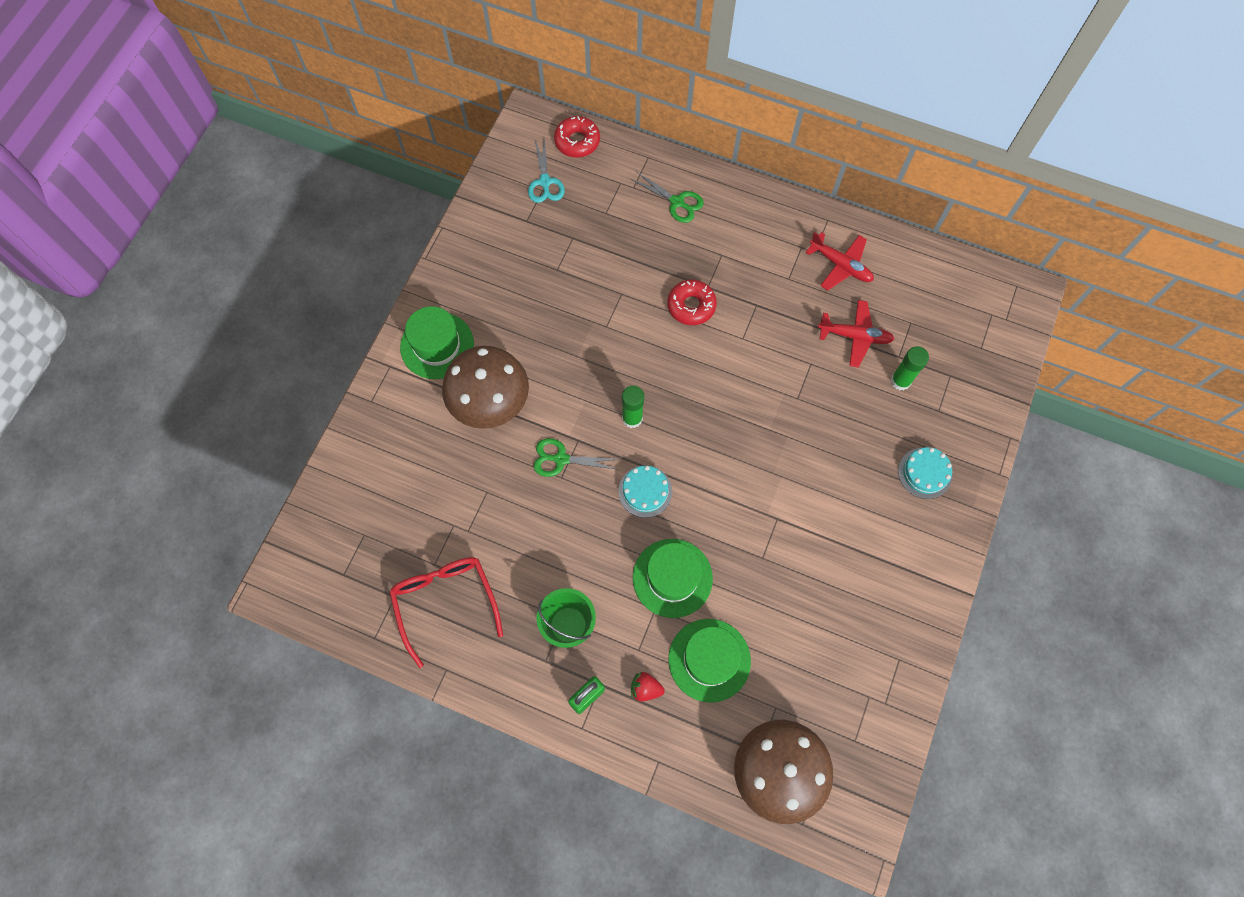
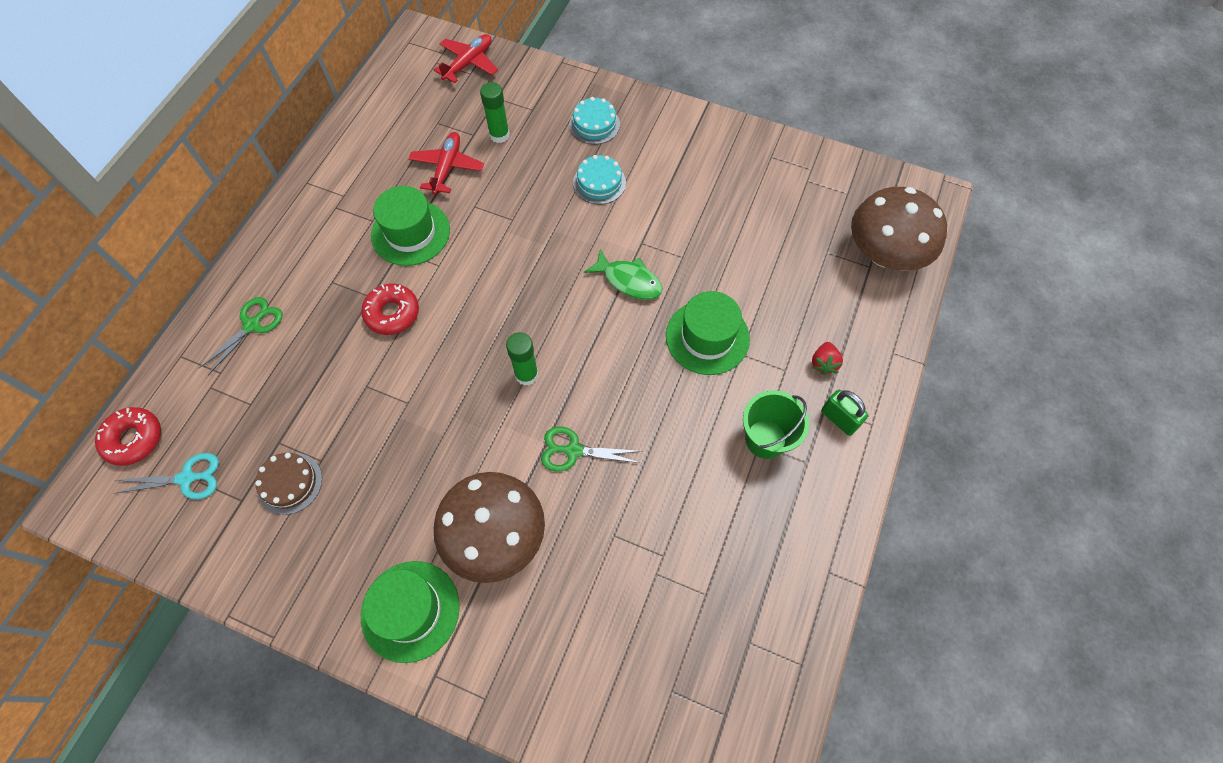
camera: 90 degrees left, 5 degrees down
red glasses [389,557,503,668] -> none
green scissors [533,438,620,477] -> green scissors turned 90 degrees clockwise [541,427,641,472]
turquoise cake [618,465,672,518] -> turquoise cake moved to [573,155,626,205]
green hat [668,619,751,703] -> green hat moved to [371,186,450,266]
red plane [805,232,874,290] -> red plane moved to [434,34,498,83]
none -> brown cake [255,453,322,515]
none -> green fish [584,249,662,300]

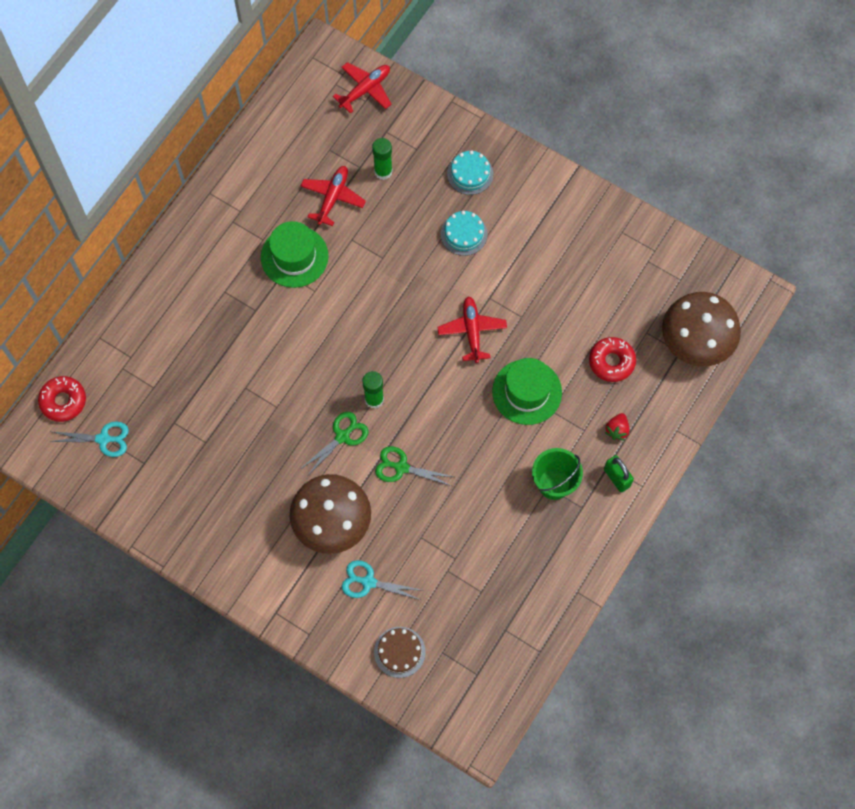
camera: 10 degrees right, 5 degrees up
green scissors [199,297,282,375] -> green scissors moved to [302,412,368,475]
brown cake [255,453,322,515] -> brown cake moved to [374,627,426,678]
red donut [361,284,419,335] -> red donut moved to [589,337,636,382]
green hat [361,561,460,663] -> none
green fish [584,249,662,300] -> red plane [437,296,507,363]
none -> turquoise scissors [342,560,421,600]

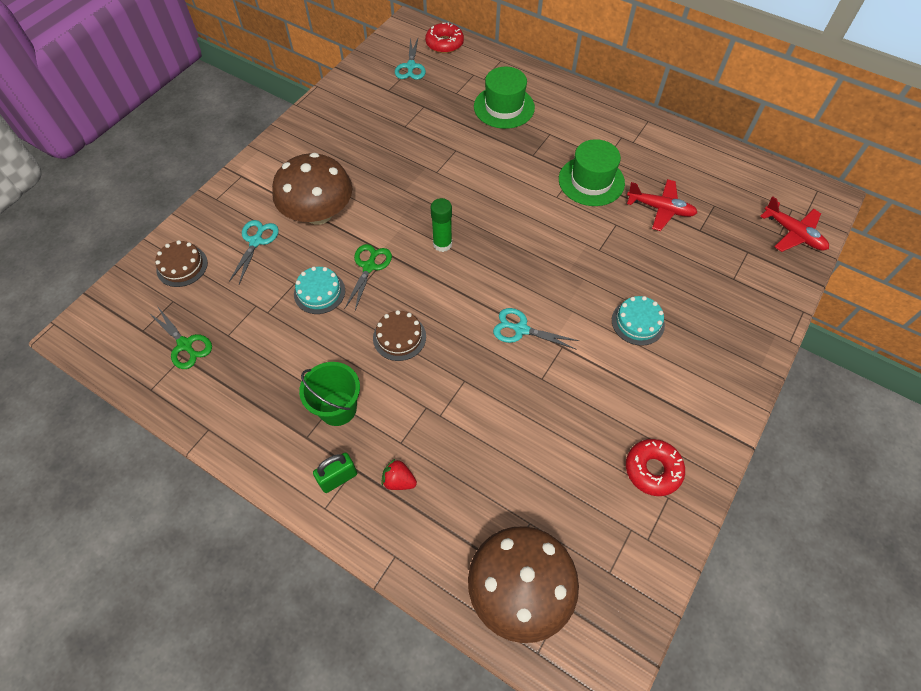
camera: 90 degrees right, 10 degrees down
green scissors [302,412,368,475] -> green scissors moved to [149,306,212,369]
green glue stick [372,138,392,180] -> none
red plane [437,296,507,363] -> turquoise scissors [493,308,579,350]
turquoise cake [447,150,493,195] -> turquoise cake moved to [294,267,345,314]
green hat [492,358,562,425] -> green hat moved to [474,67,535,129]
red donut [589,337,636,382] -> red donut moved to [626,439,685,496]
none -> brown cake [373,310,426,361]

